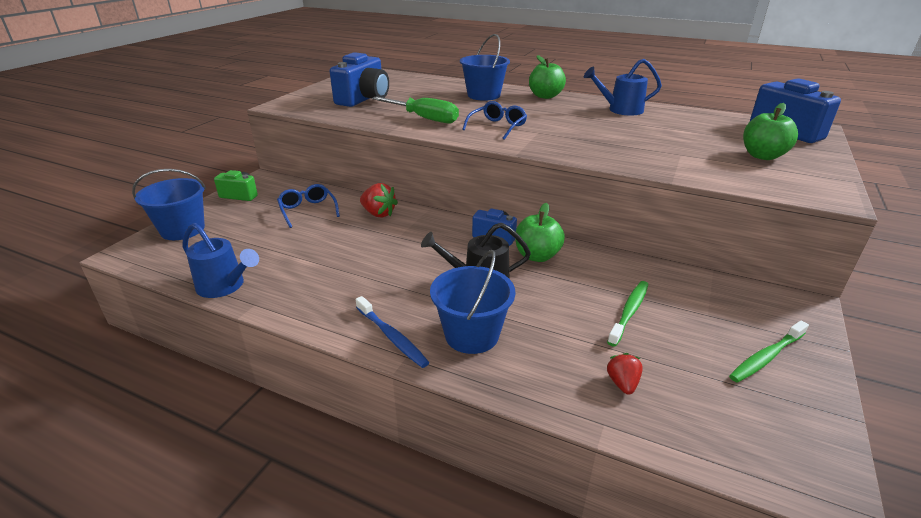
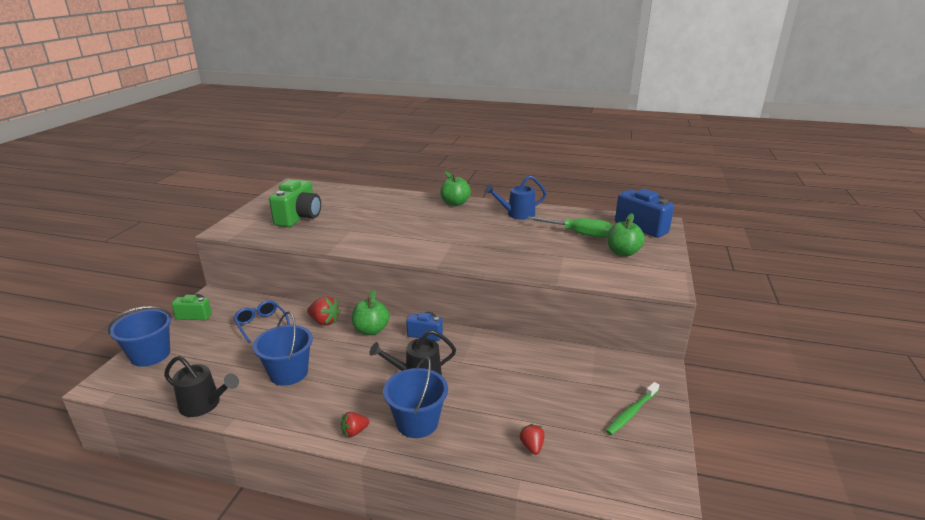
camera: 10 degrees left, 5 degrees down
blue watering can [183,223,259,298] -> black watering can [164,356,239,417]
blue camera [330,52,389,107] -> green camera [269,180,321,227]
blue toothbrush [356,296,430,368] -> red strawberry [341,412,369,437]
green screwdriver [372,97,459,123] -> green screwdriver moved to [527,216,613,238]
blue bucket [460,34,510,101] -> blue bucket moved to [253,311,313,386]
blue glasses [462,101,527,140] -> none
green apple [515,203,565,262] -> green apple moved to [352,290,390,335]
green toothbrush [607,281,648,346] -> none

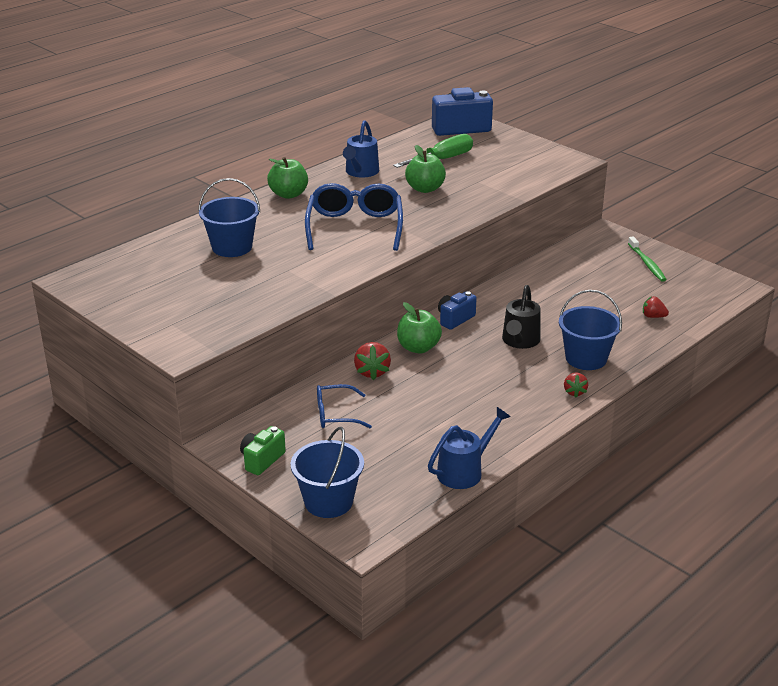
camera: 60 degrees left, 5 degrees up
black watering can [164,356,239,417] -> blue watering can [428,407,511,489]
blue bucket [253,311,313,386] -> blue bucket moved to [198,178,261,257]
green camera [269,180,321,227] -> none
red strawberry [307,296,341,326] -> red strawberry turned 120 degrees clockwise [354,342,391,380]
green apple [607,213,645,257] -> green apple moved to [405,145,446,193]
none -> blue glasses [305,183,403,251]

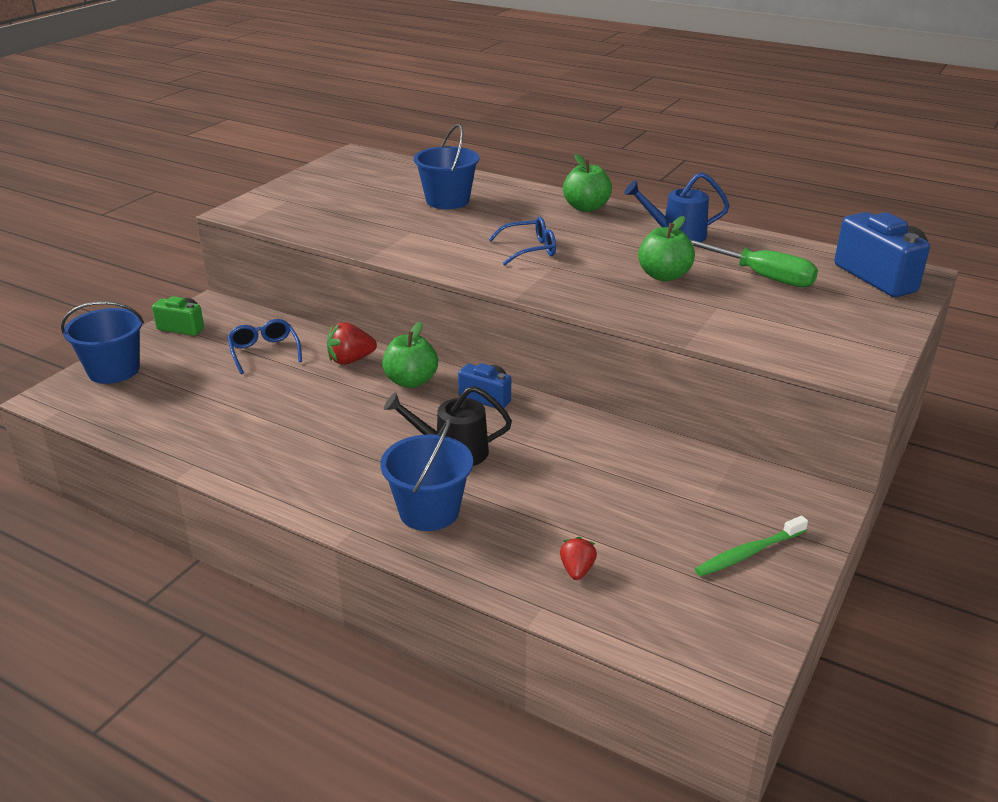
camera: 75 degrees right, 0 degrees up
blue glasses [305,183,403,251] -> blue glasses [488,217,556,266], size x0.57
blue watering can [428,407,511,489] -> none
red strawberry [564,372,588,397] -> none

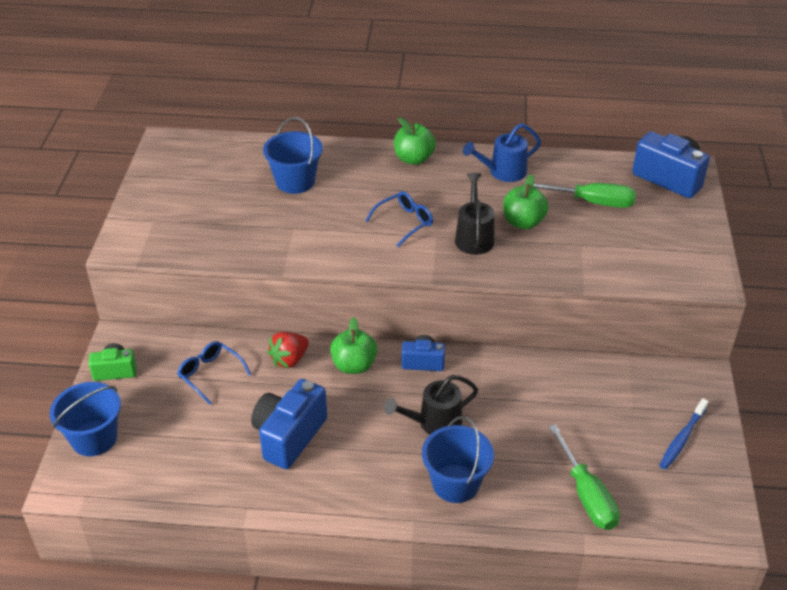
camera: 25 degrees left, 10 degrees up
red strawberry [560,537,597,580] -> green screwdriver [549,424,620,530]
green toothbrush [695,516,808,576] -> blue toothbrush [659,398,709,469]
none -> blue camera [251,379,327,469]
none -> black watering can [455,173,494,255]

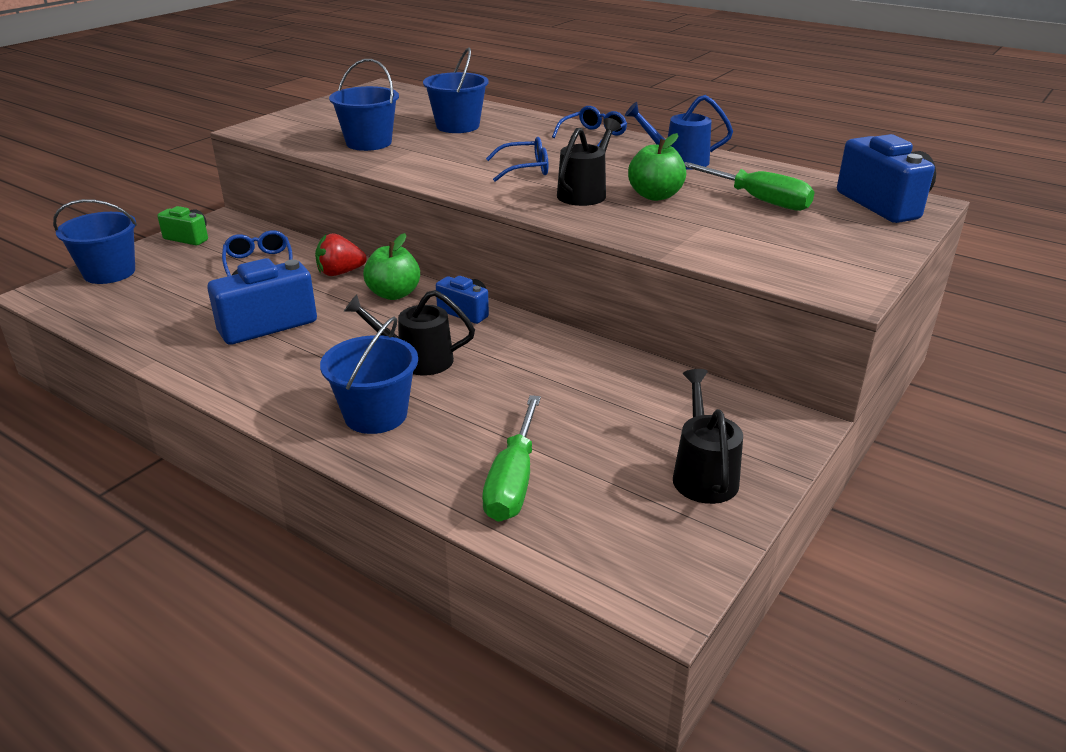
camera: 30 degrees right, 10 degrees down
green apple [394,117,436,165] -> blue glasses [552,106,627,147]
blue toothbrush [659,398,709,469] -> black watering can [673,369,743,504]
none -> blue bucket [329,59,399,151]

